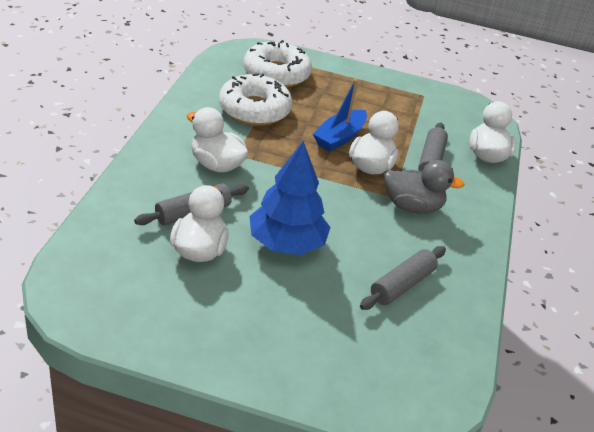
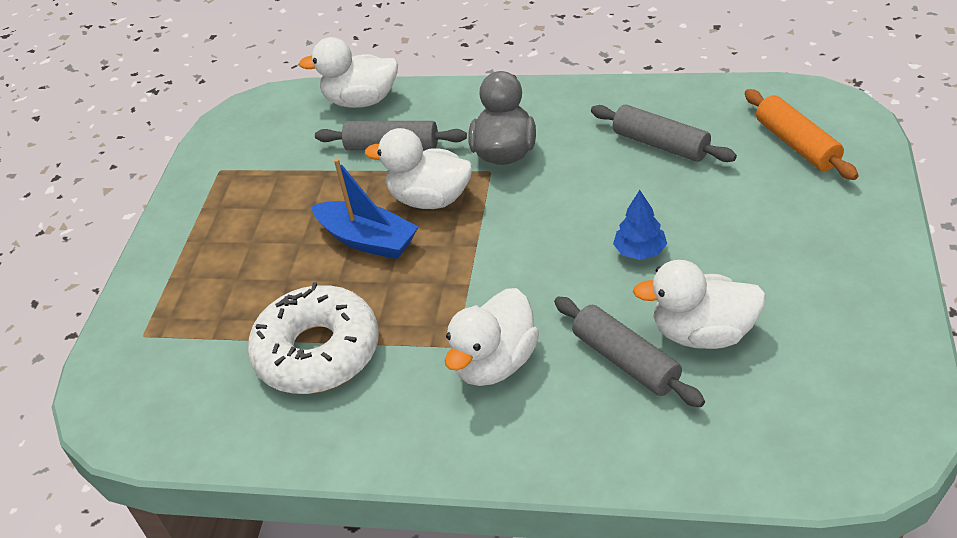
camera: 85 degrees left, 5 degrees up
white donut [243,40,312,88] -> none
blue tree [249,141,331,255] -> blue tree [613,190,667,260], size x0.47
none -> orange rolling pin [745,89,859,180]

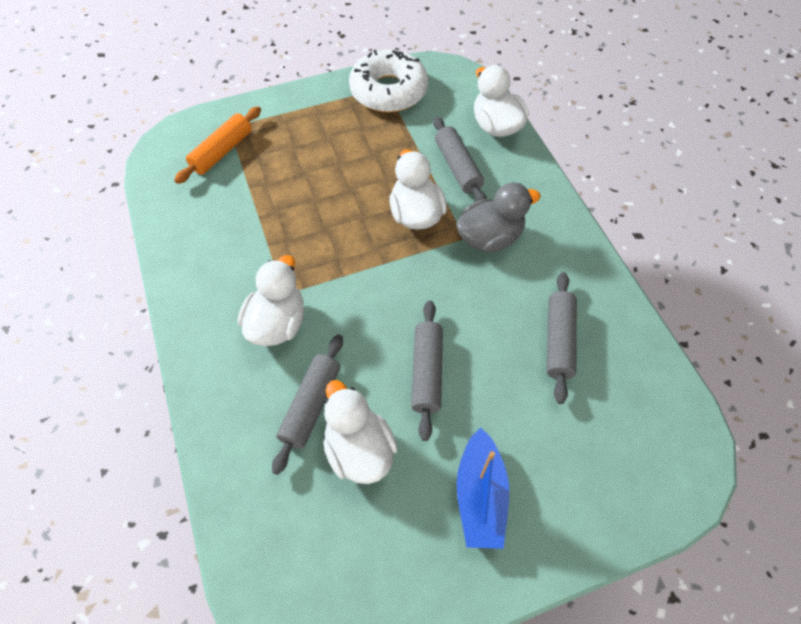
camera: 55 degrees right, 15 degrees up
white donut [248,282,379,394] -> white donut moved to [349,49,428,113]
blue boat [311,158,418,259] -> blue boat moved to [456,428,509,549]
white duck [445,288,539,386] -> white duck turned 105 degrees clockwise [238,255,304,346]
blue tree [613,190,667,260] -> grey rolling pin [411,300,443,441]
orange rolling pin [745,89,859,180] -> orange rolling pin moved to [174,106,261,184]

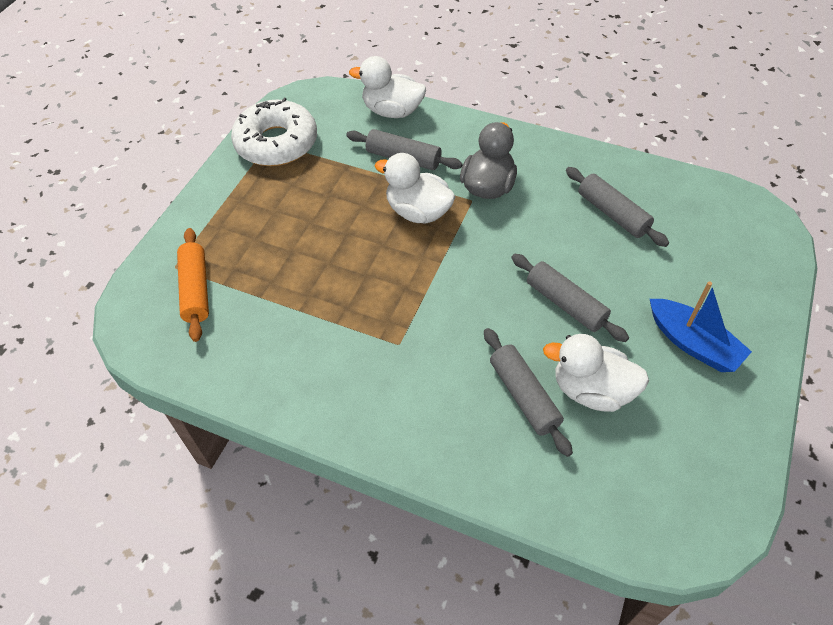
camera: 45 degrees left, 5 degrees down
white duck [238,255,304,346] -> none

